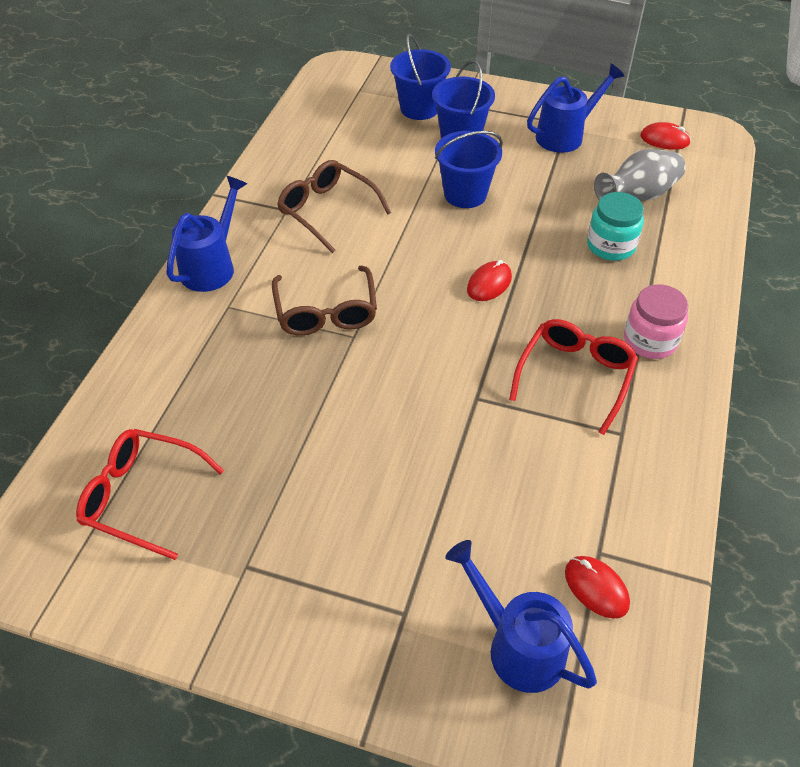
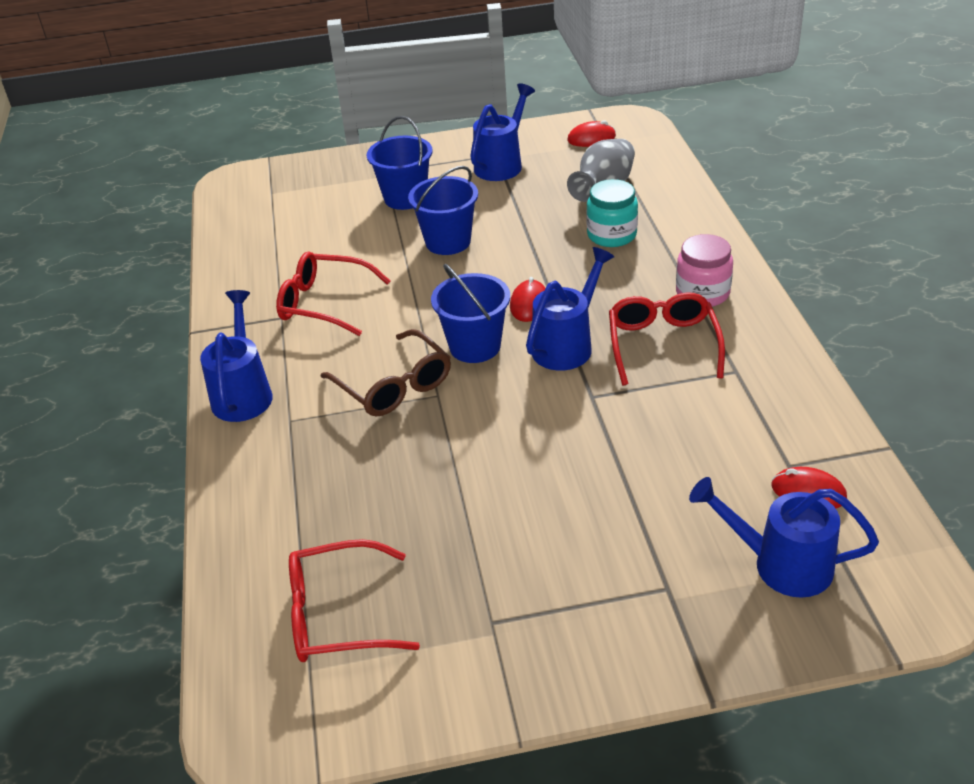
camera: 25 degrees left, 10 degrees down
brown glasses [277,160,391,253] -> red glasses [276,251,391,336]
blue bucket [390,34,451,120] -> blue bucket moved to [431,264,510,363]
none -> blue watering can [526,247,615,371]

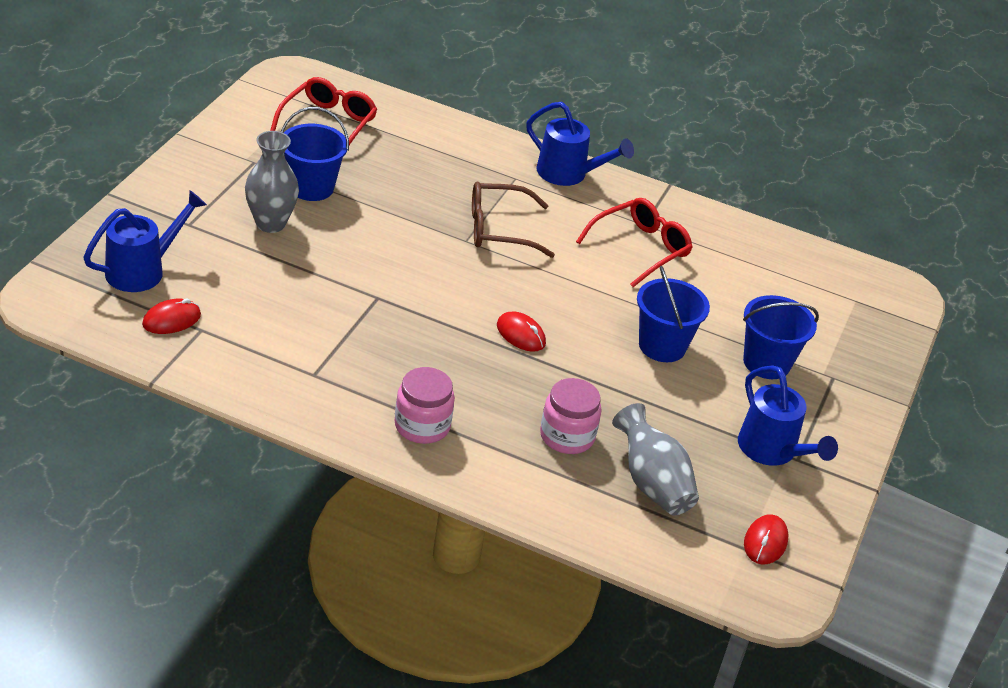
camera: 115 degrees right, 0 degrees up
blue bucket [431,264,510,363] -> blue bucket moved to [281,107,349,201]
blue watering can [526,247,615,371] -> none
turquoise jar [586,179,638,247] -> pink jar [540,378,602,454]
red glasses [609,292,725,386] -> none
none -> grey vase [245,131,299,233]

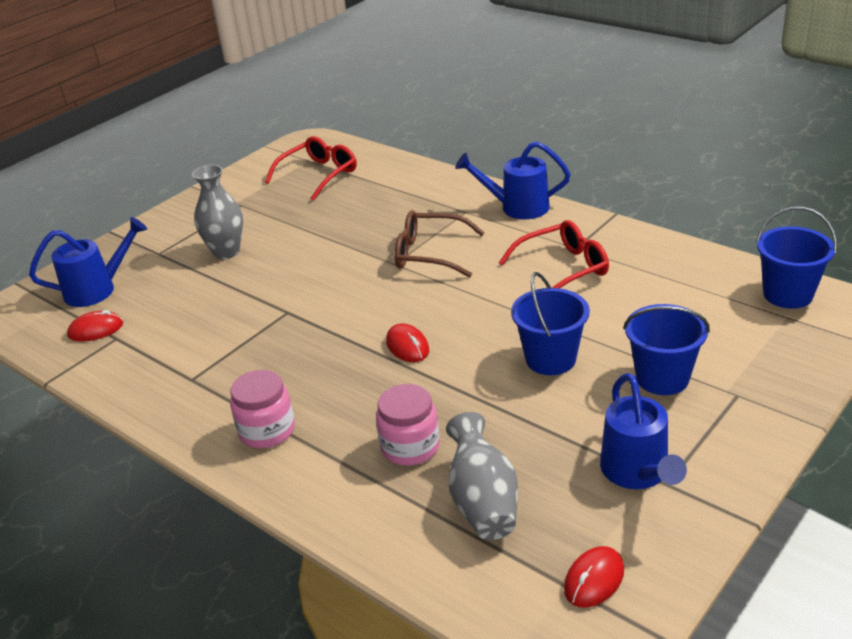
camera: 25 degrees right, 5 degrees down
blue bucket [281,107,349,201] -> blue bucket moved to [756,207,837,309]
blue watering can [526,102,634,186] -> blue watering can turned 135 degrees clockwise [455,141,571,219]

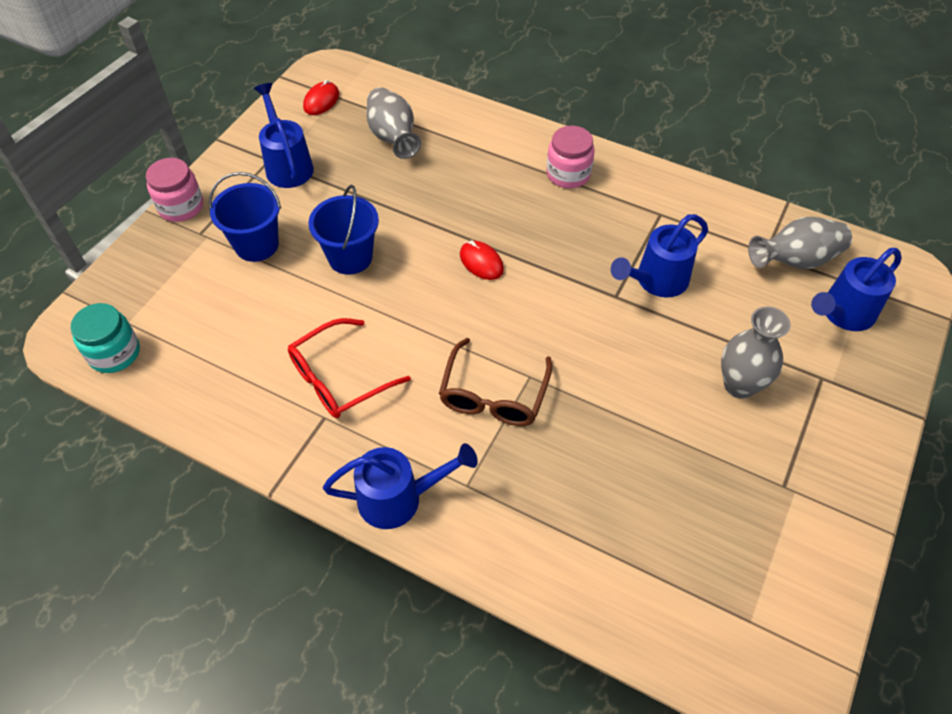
camera: 165 degrees right, 20 degrees up
red mouse [67,310,123,342] -> grey vase [748,217,852,269]
red glasses [265,136,357,201] -> none
pink jar [376,384,440,466] -> pink jar moved to [146,158,203,222]
brown glasses [395,210,485,277] -> brown glasses turned 105 degrees clockwise [439,338,552,426]
blue bucket [756,207,837,309] -> turquoise jar [70,303,140,373]
none -> blue watering can [611,214,708,297]

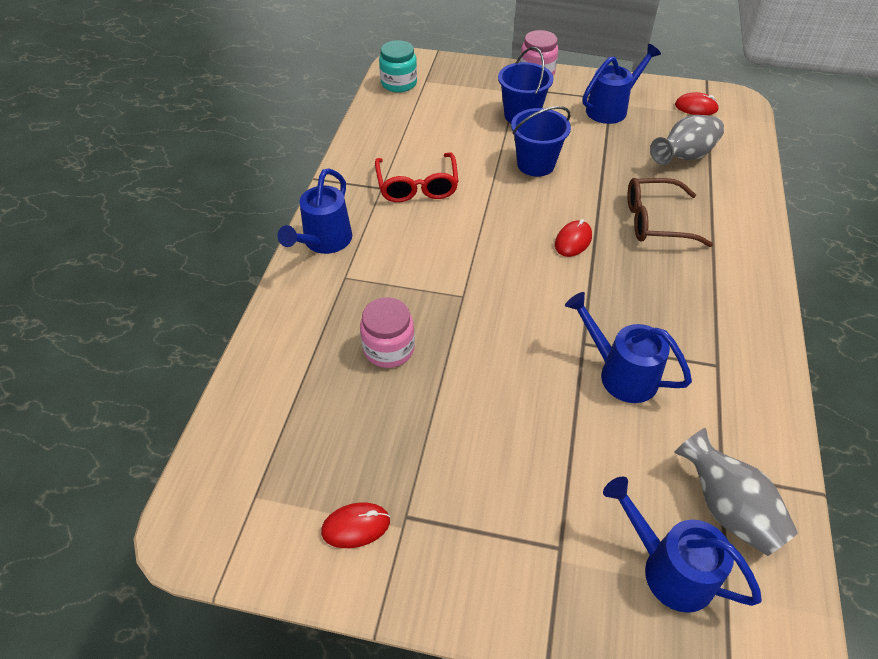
camera: 75 degrees right, 5 degrees down
red glasses [288,318,411,418] -> red glasses turned 135 degrees counterclockwise [375,152,459,202]
blue watering can [323,443,478,529] -> blue watering can turned 45 degrees clockwise [277,168,352,254]
brown glasses [439,338,552,426] -> brown glasses moved to [628,178,713,247]
pink jar [546,126,595,188] -> pink jar moved to [360,297,415,368]
grey vase [721,306,791,399] -> none
none -> red mouse [321,503,390,548]

